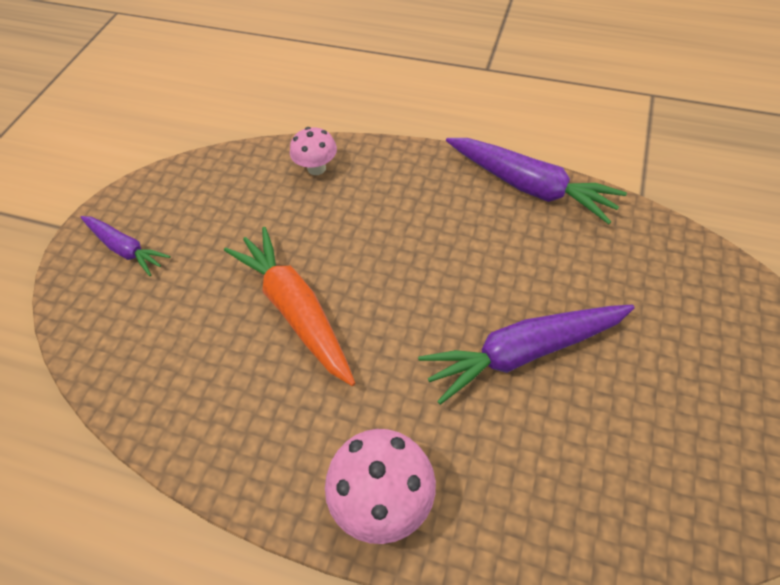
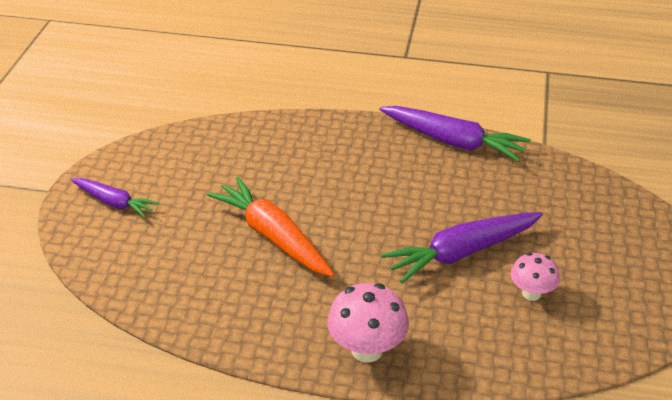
camera: 10 degrees left, 15 degrees down
pink mushroom [290,127,337,175] -> pink mushroom moved to [511,253,560,301]

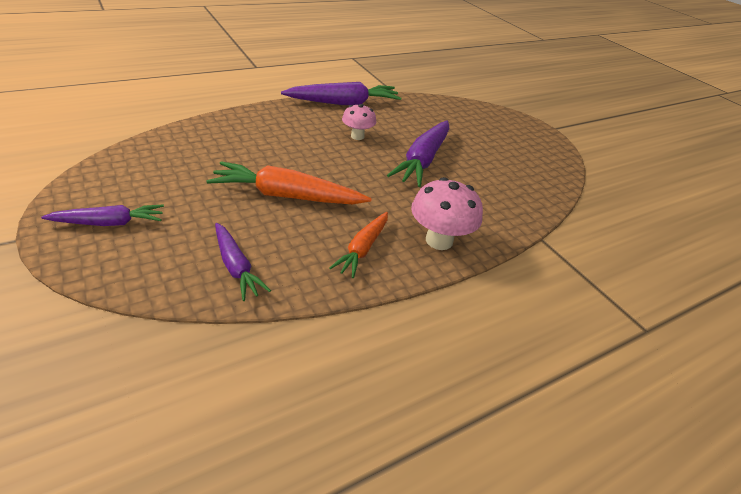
camera: 45 degrees left, 0 degrees up
pink mushroom [511,253,560,301] -> pink mushroom moved to [342,104,376,140]
none -> purple carrot [215,223,271,301]
none -> orange carrot [329,212,388,278]

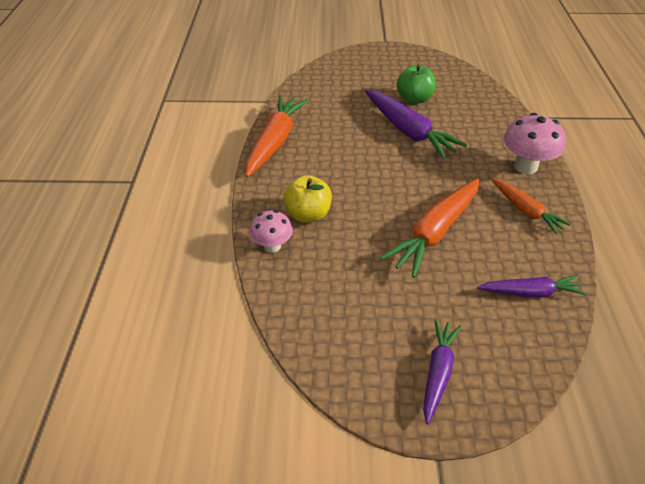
camera: 55 degrees left, 5 degrees up
purple carrot [281,82,401,105] -> orange carrot [245,95,308,177]
pink mushroom [342,104,376,140] -> pink mushroom moved to [250,210,293,253]
none -> yellow apple [283,175,332,222]
none -> green apple [397,65,435,104]

